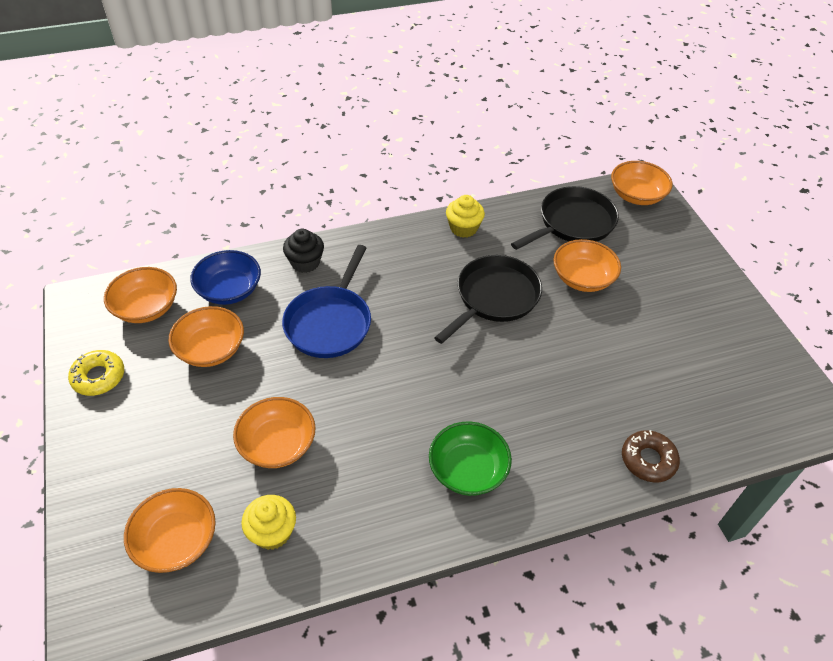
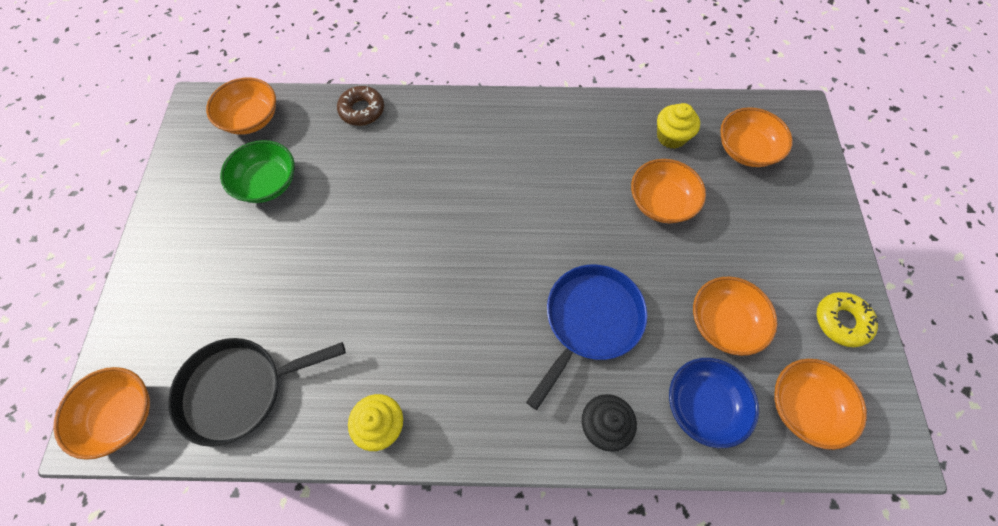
camera: 160 degrees left, 15 degrees up
green bowl [429,421,512,496] -> green bowl moved to [220,140,295,203]
black pan [434,255,542,344] -> none
orange bowl [554,239,621,292] -> orange bowl moved to [206,78,276,134]

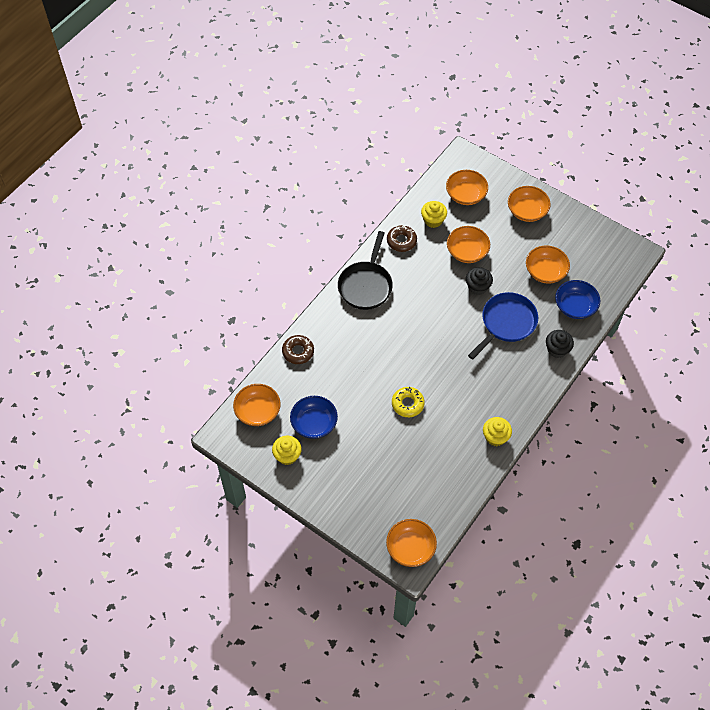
camera: 55 degrees left, 5 degrees down
black pan [168,338,346,447] -> black pan moved to [338,231,393,310]
green bowl [220,140,295,203] -> blue bowl [290,396,338,439]
blue pan [526,265,647,410] -> blue pan turned 60 degrees clockwise [468,292,538,360]
orange bowl [774,359,867,450] -> orange bowl moved to [508,186,550,222]
yellow donut [817,292,878,347] -> yellow donut moved to [392,387,425,417]
none -> yellow cupcake [272,436,302,465]
none -> brown donut [387,225,417,252]
none -> black cupcake [466,267,493,295]

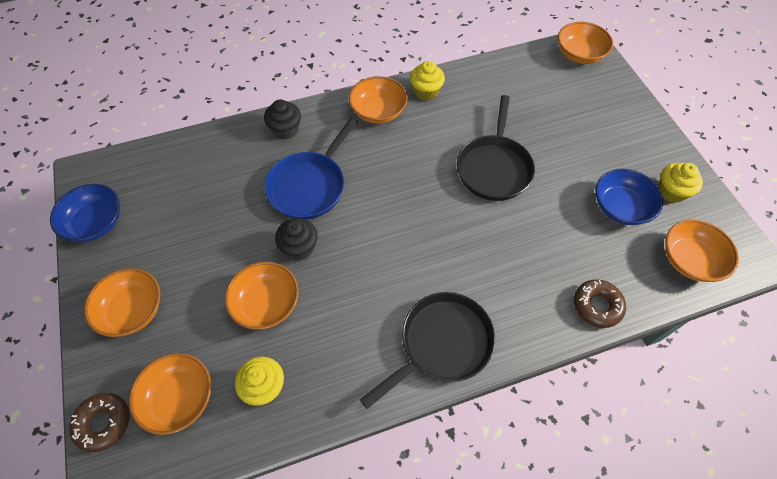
camera: 145 degrees left, 0 degrees up
brown donut [387,225,417,252] -> brown donut moved to [69,393,130,452]
yellow donut [392,387,425,417] -> black pan [457,95,535,201]
blue pan [468,292,538,360] -> blue pan turned 45 degrees counterclockwise [265,118,358,220]
orange bowl [526,246,570,284] -> orange bowl moved to [349,76,408,124]
blue bowl [555,280,600,319] -> blue bowl moved to [50,184,120,242]

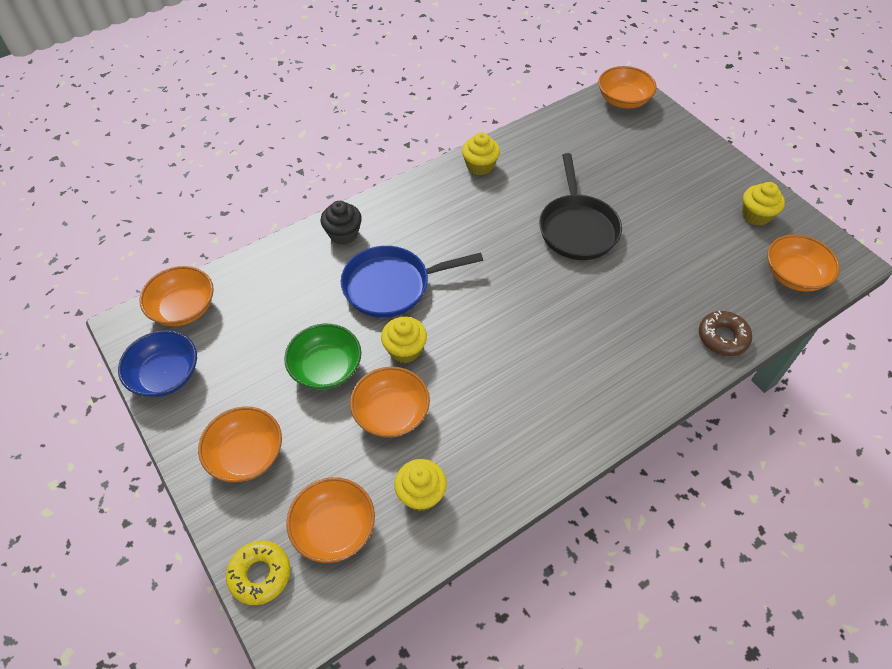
camera: 15 degrees left, 5 degrees down
brown donut [69,393,130,452] -> yellow donut [226,541,290,605]
blue pan [265,118,358,220] -> blue pan turned 60 degrees clockwise [341,246,483,318]
black cupcake [275,218,318,260] -> yellow cupcake [381,317,427,363]
orange bowl [349,76,408,124] -> orange bowl moved to [140,266,214,326]
black pan [360,292,495,409] -> none
blue bowl [595,169,663,225] -> none
none -> green bowl [284,324,361,390]

